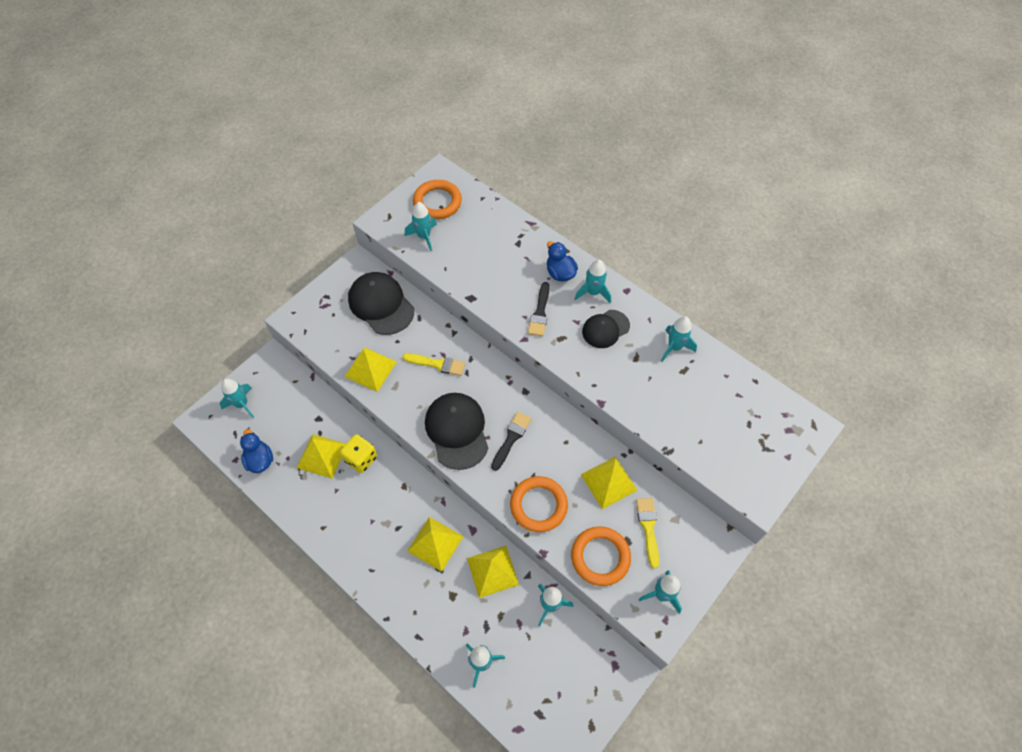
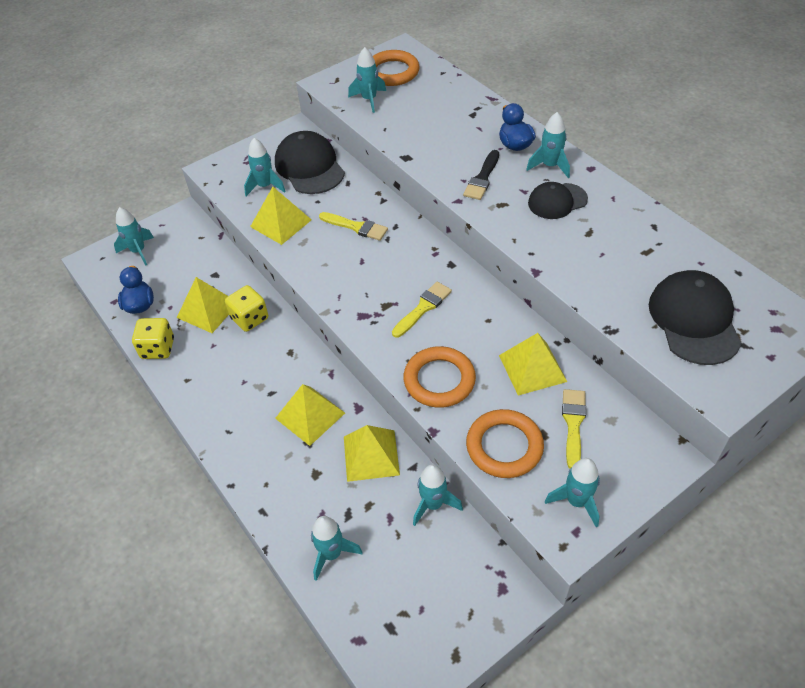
camera: 15 degrees right, 10 degrees down
black cap [425,393,488,470] -> black cap moved to [649,270,742,365]
black brush [491,412,532,471] -> yellow brush [392,282,452,338]
turquoise rocket [661,316,697,362] -> turquoise rocket moved to [244,138,286,196]
none -> yellow dice [132,318,174,359]

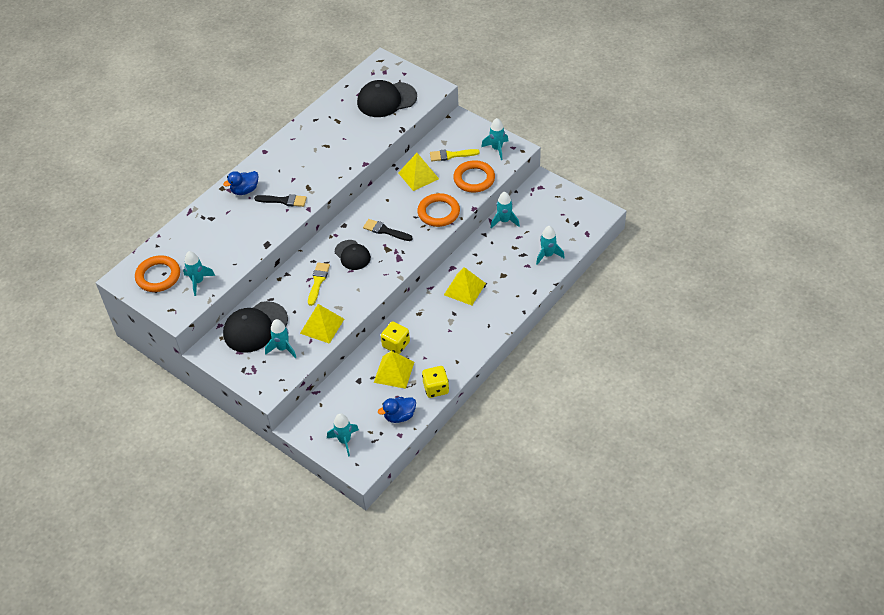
camera: 105 degrees left, 0 degrees up
yellow pyramid [344,425,400,482] -> none
yellow brush [392,282,452,338] -> black brush [363,219,413,241]
turquoise rocket [526,112,570,178] -> none
black cap [528,182,588,219] -> black cap moved to [335,240,371,270]

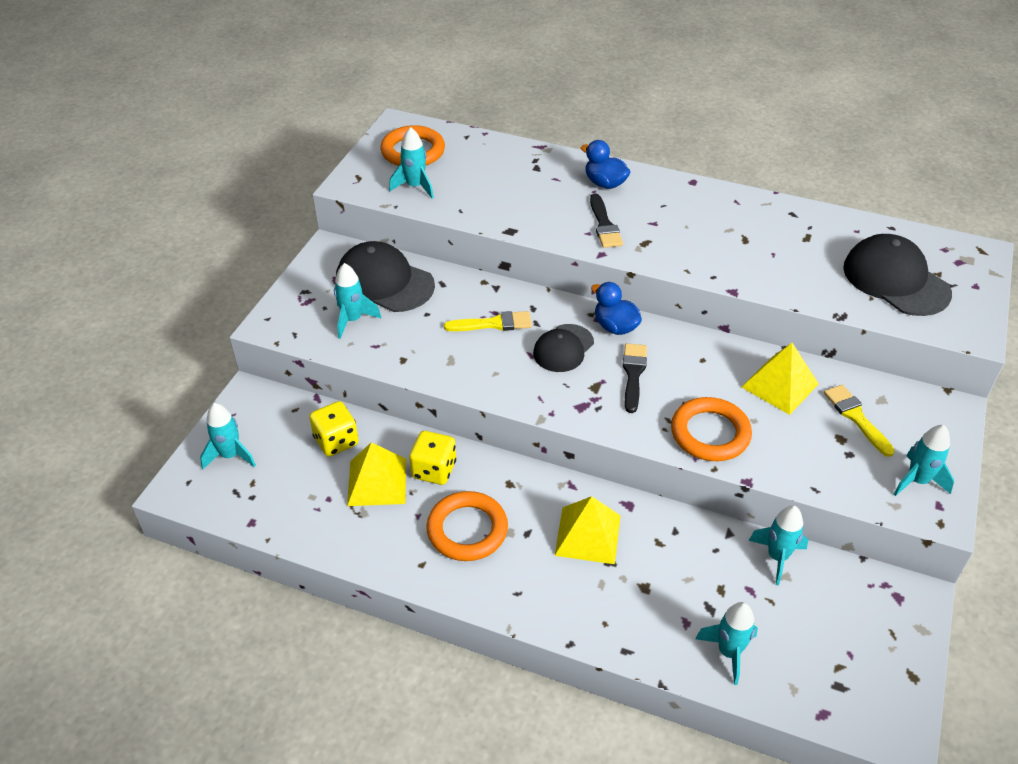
camera: 70 degrees right, 5 degrees down
yellow pyramid [300,304,344,344] -> none
blue duck [378,397,416,423] -> blue duck moved to [591,282,642,335]
yellow dice [422,366,449,398] -> yellow dice moved to [309,401,359,457]
orange ring [453,160,495,193] -> orange ring moved to [426,491,508,561]

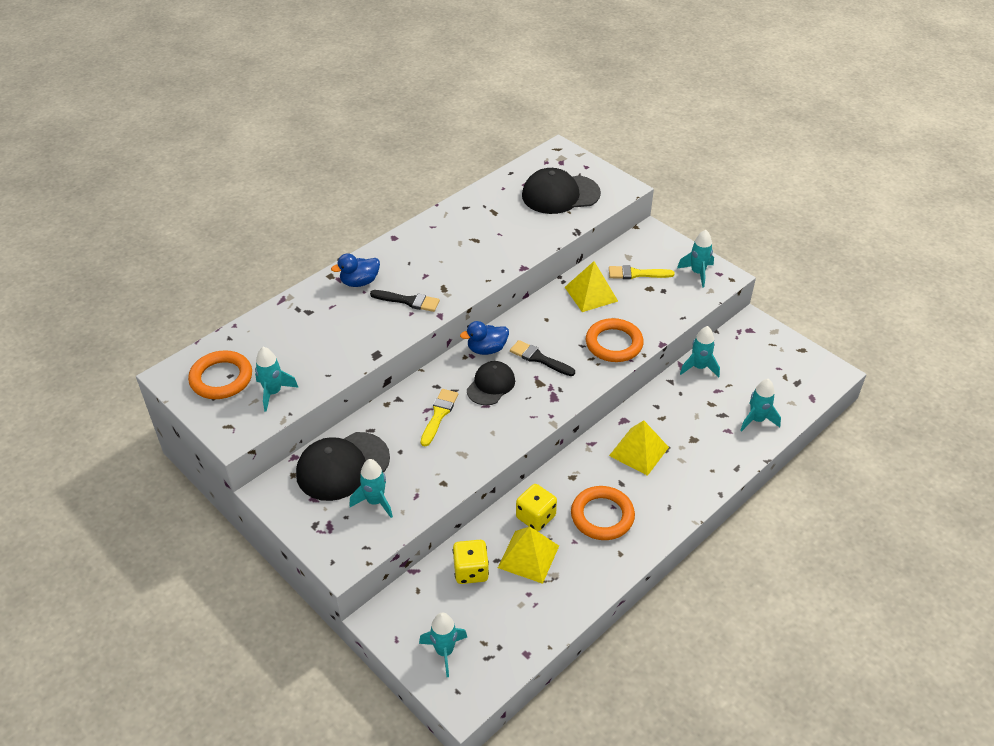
camera: 65 degrees left, 0 degrees up
black cap [533,324,594,372] -> black cap turned 120 degrees counterclockwise [467,361,515,405]

